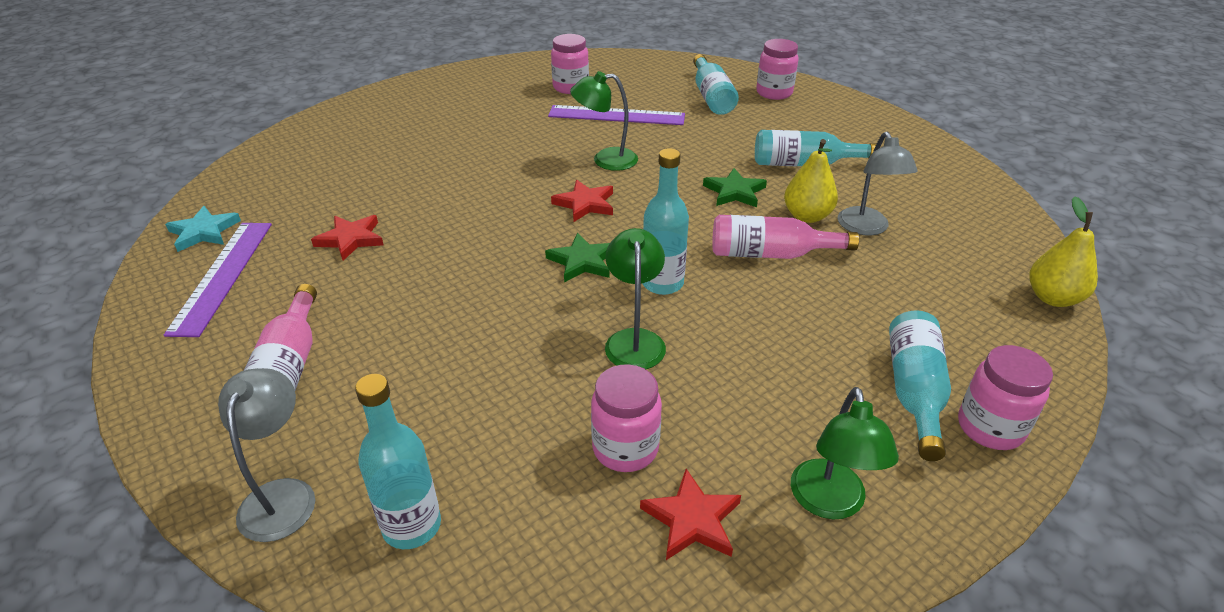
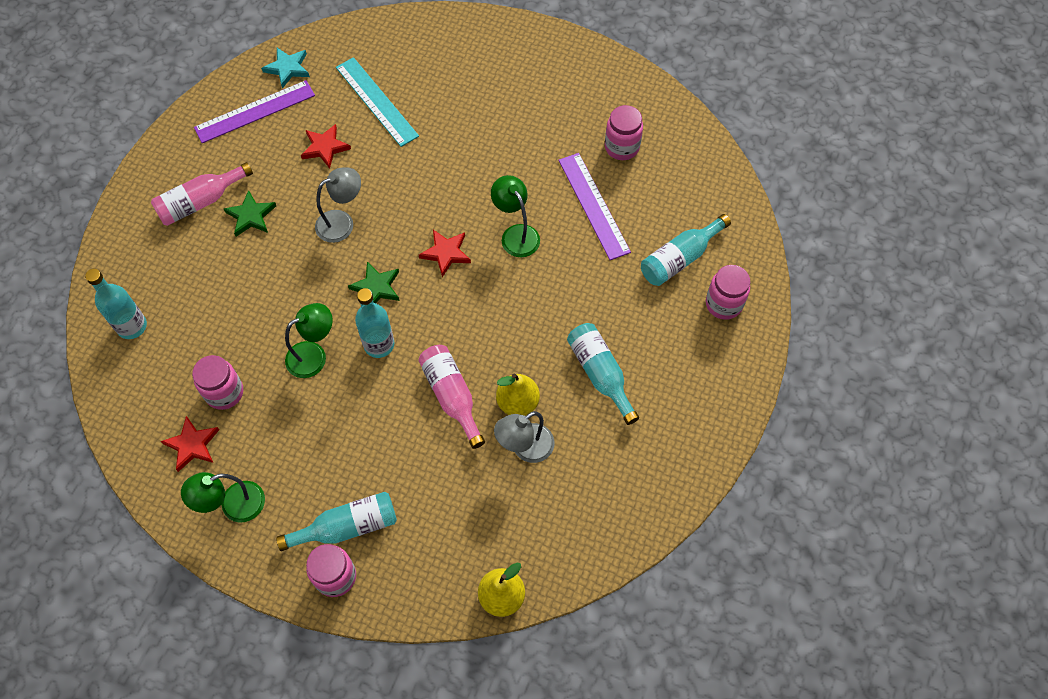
camera: 60 degrees right, 25 degrees up
grey lamp [218,368,315,542] -> grey lamp moved to [315,167,361,243]
green star [703,168,767,207] -> green star moved to [224,190,276,236]
none -> turquoise ruler [336,57,419,147]

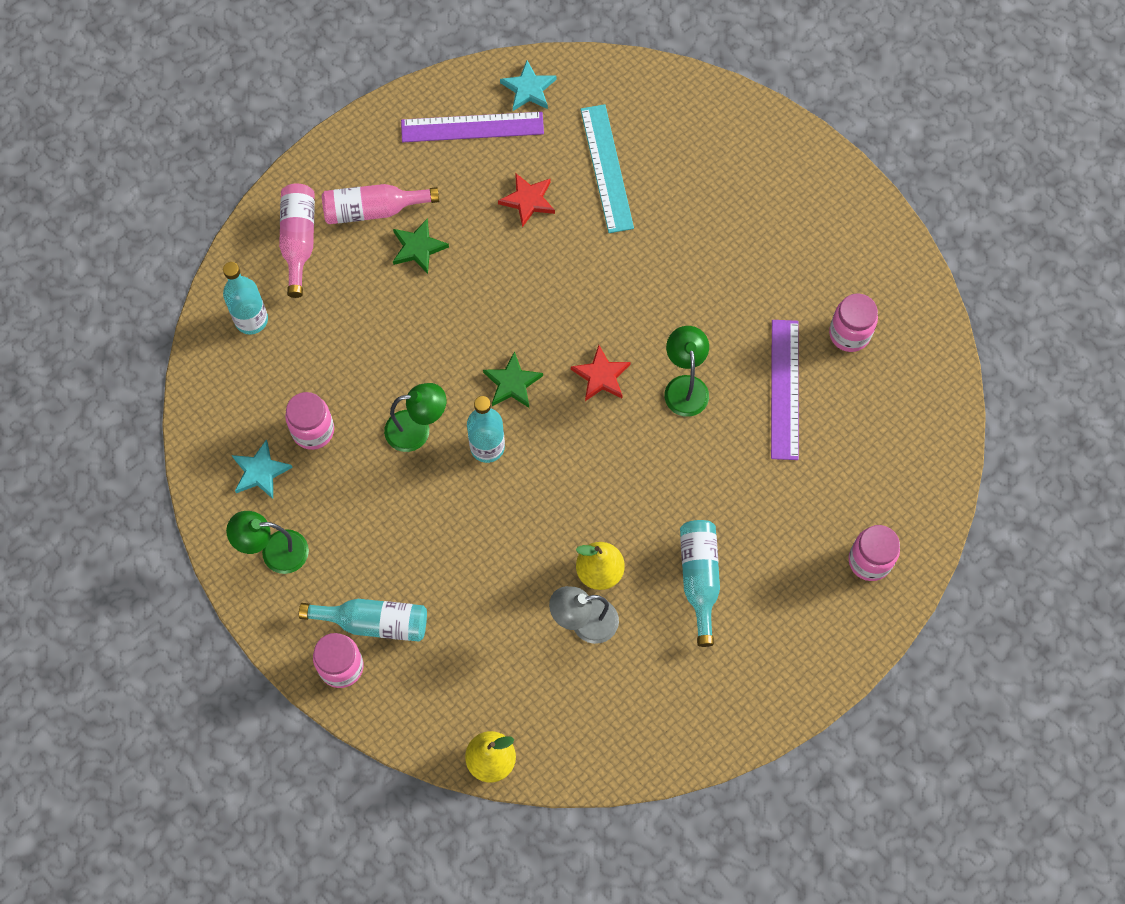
camera: 25 degrees right, 5 degrees up
red star [161,416,219,472] -> turquoise star [232,440,293,499]
grey lamp [315,167,361,243] -> none
pink bottle [418,345,485,449] -> pink bottle moved to [279,183,315,298]
turquoise bottle [641,214,731,286] -> none

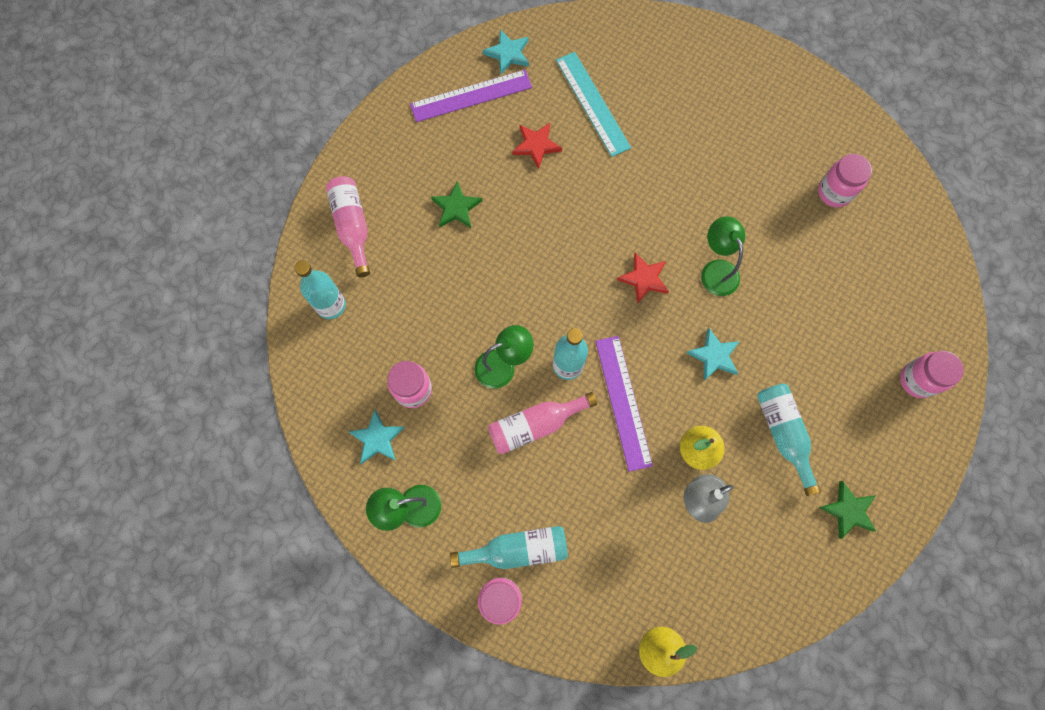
camera: 15 degrees left, 5 degrees up
pink bottle [322,184,439,224] -> pink bottle moved to [488,392,597,454]
green star [483,351,543,408] -> green star moved to [819,481,876,539]
purple ruler [771,320,799,460] -> purple ruler moved to [595,336,653,472]
none -> turquoise star [686,328,740,381]

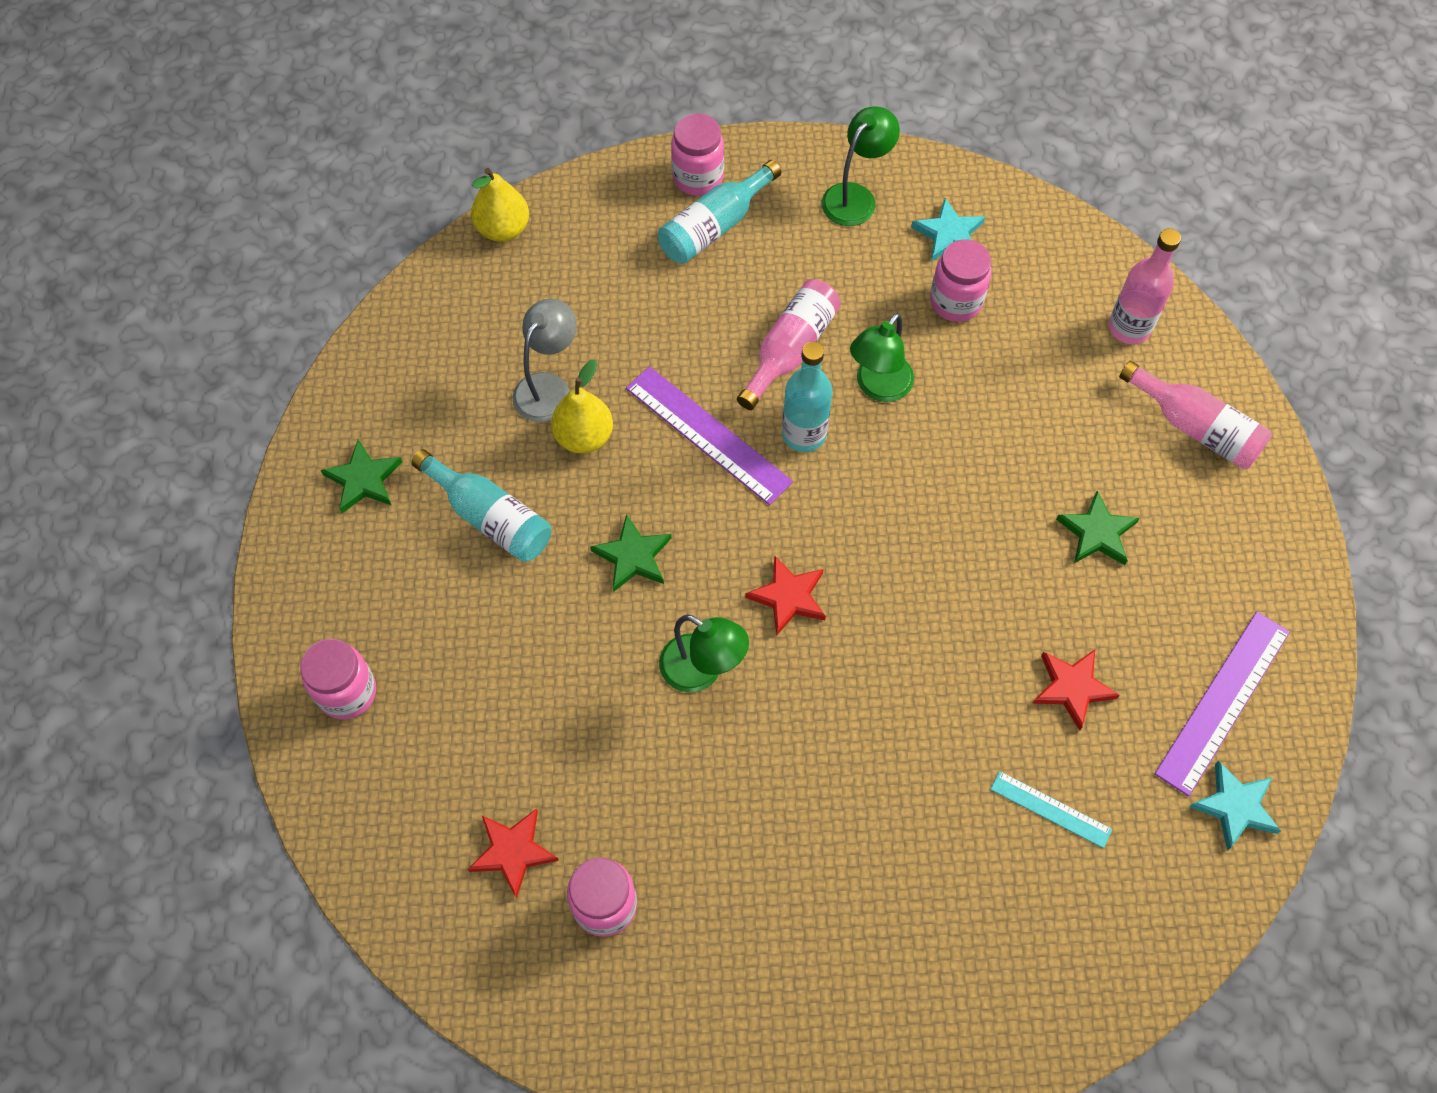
camera: 145 degrees right, 10 degrees down
turquoise bottle [294,260,346,319] -> pink bottle [1109,228,1181,344]
turquoise ruler [556,52,631,157] -> turquoise ruler [990,771,1112,848], size x0.56
turquoise star [686,328,740,381] -> green star [590,514,672,592]
none -> red star [468,808,559,899]

